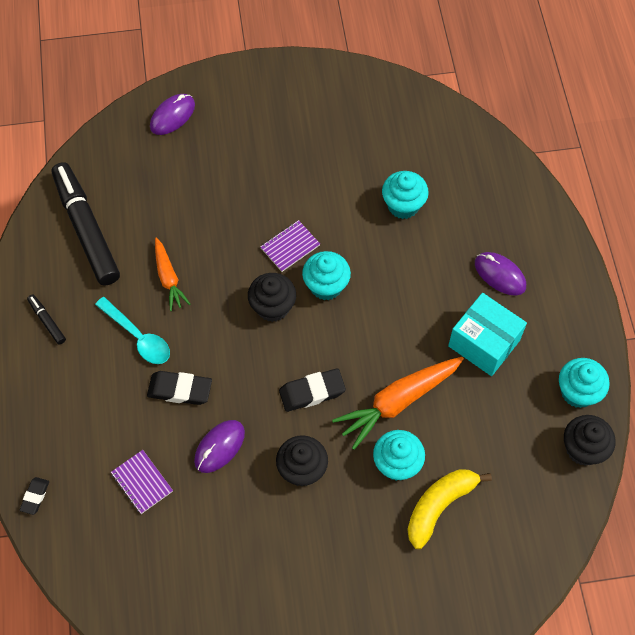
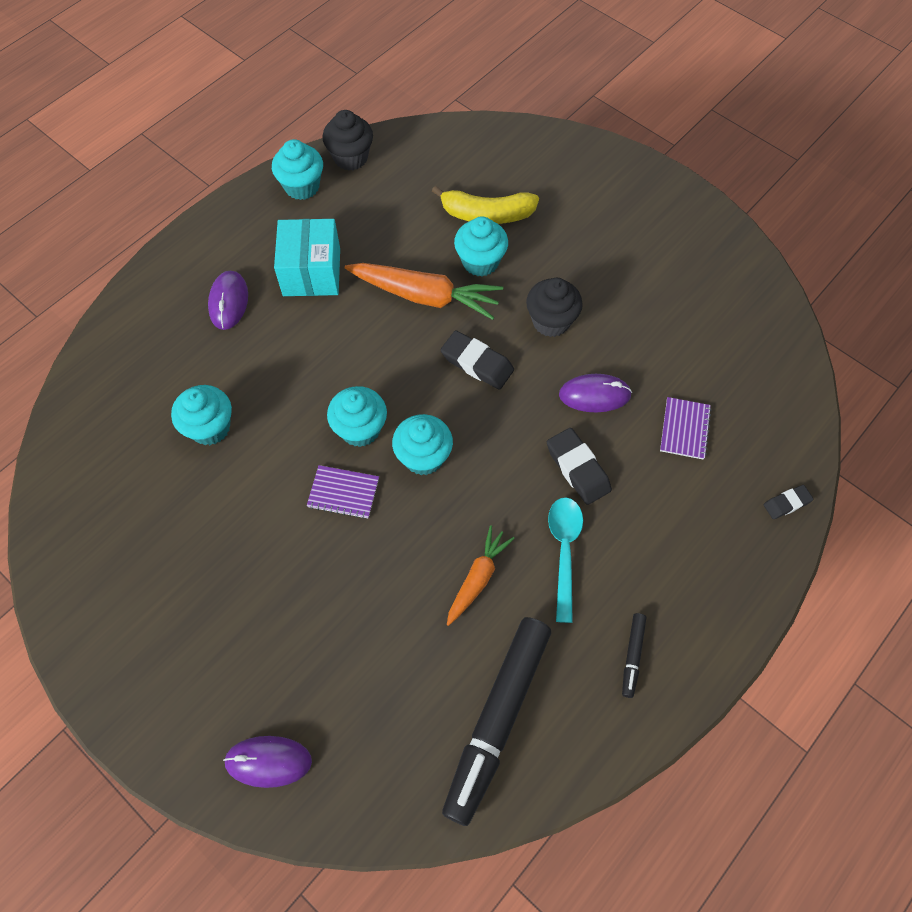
camera: 130 degrees left, 0 degrees up
black cupcake [248,273,296,322] -> turquoise cupcake [392,414,453,475]

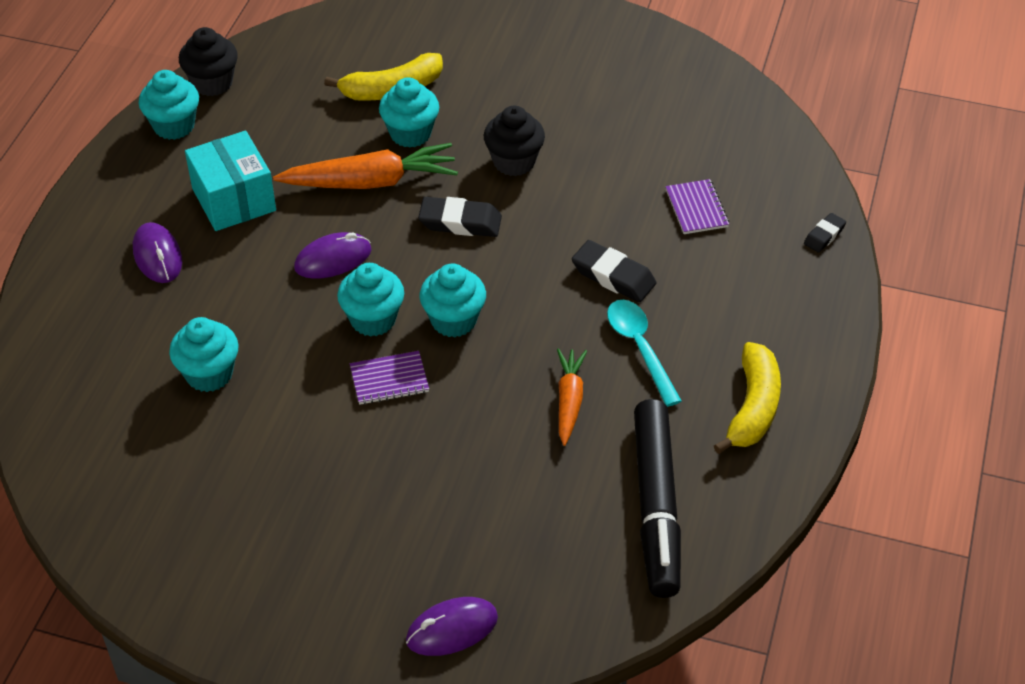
camera: 25 degrees left, 15 degrees down
purple mouse [559,374,632,412] -> purple mouse moved to [294,232,372,279]
black marker [622,613,646,698] -> yellow banana [714,342,781,454]

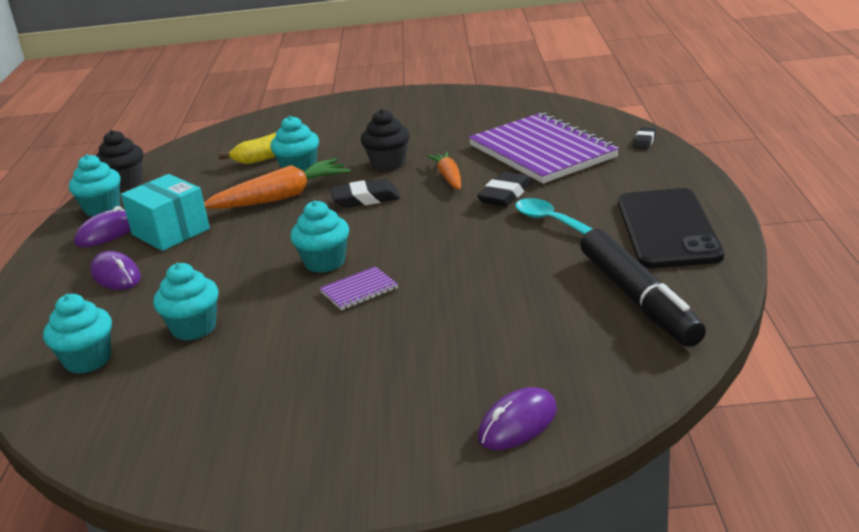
camera: 15 degrees left, 20 degrees down
purple mouse [294,232,372,279] -> purple mouse moved to [74,206,131,247]
turquoise cupcake [420,264,486,338] -> turquoise cupcake moved to [43,294,112,374]
orange carrot [557,348,587,446] -> orange carrot moved to [427,151,461,190]
black eraser [572,240,656,302] -> black eraser turned 75 degrees counterclockwise [477,172,532,207]
purple notebook [666,179,729,234] -> purple notebook [468,112,619,184], size x2.46
yellow banana [714,342,781,454] -> black phone [618,188,724,268]

